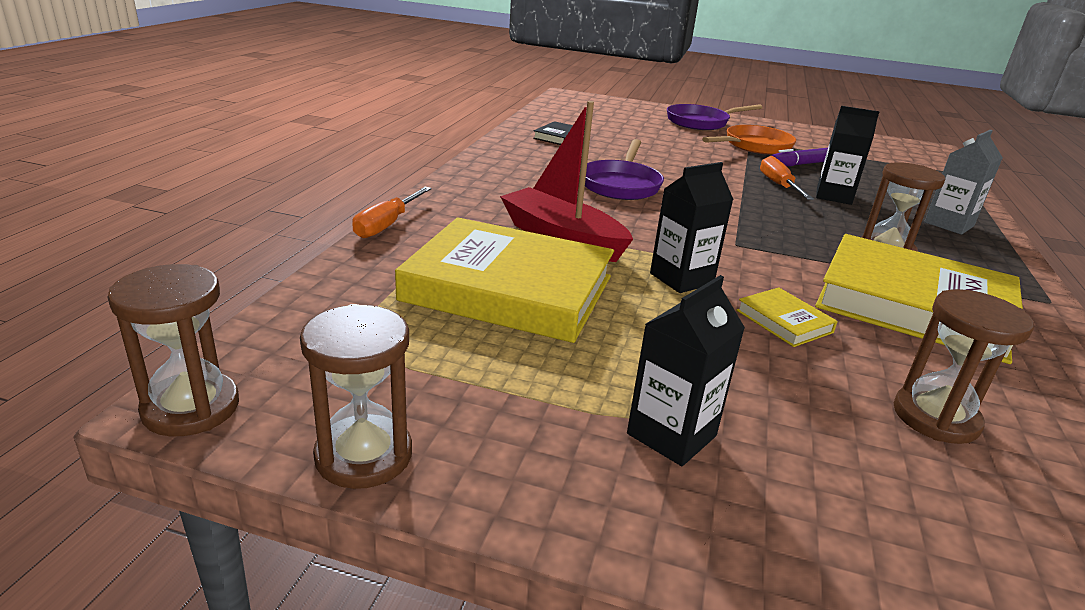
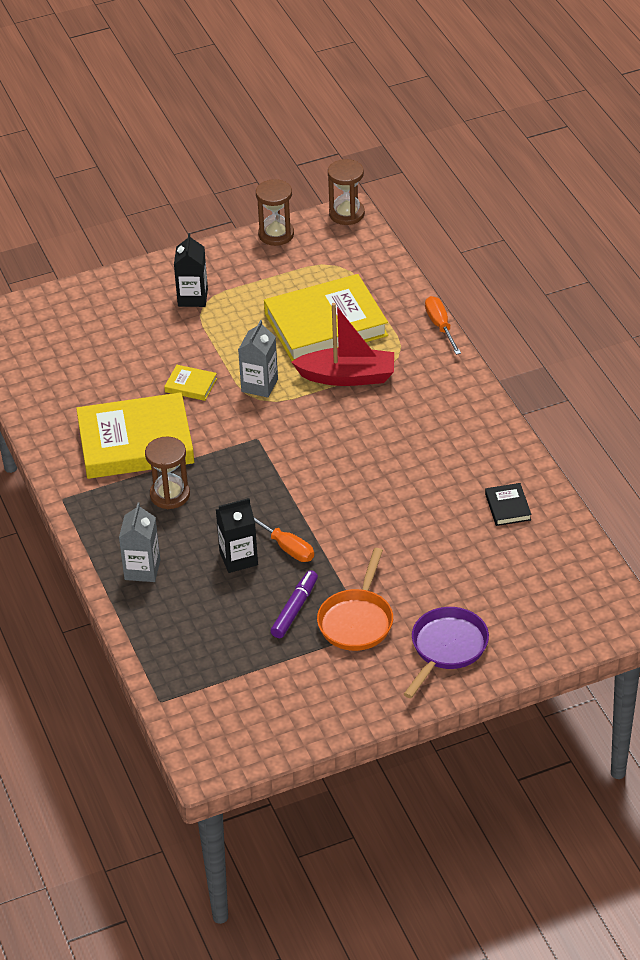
camera: 145 degrees right, 15 degrees up
purple pan [585,139,664,200] -> none
black carton [650,162,734,293] -> grey carton [238,320,278,398]
brown hourglass [894,289,1034,444] -> none

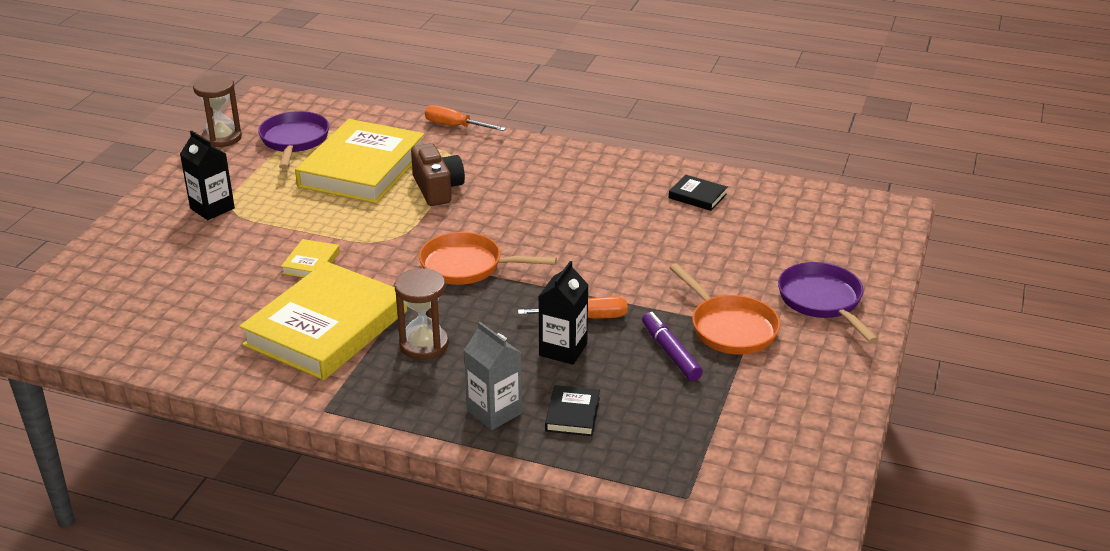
camera: 50 degrees left, 10 degrees down
yellow book [164,365,217,401] -> yellow book turned 45 degrees counterclockwise [281,239,340,278]
grey carton [238,320,278,398] -> none
red boat [291,303,394,386] -> brown camera [411,143,465,206]
brown hourglass [328,159,365,225] -> none
none -> purple pan [258,111,329,169]
none -> orange pan [419,232,557,285]
none -> black book [545,385,600,436]

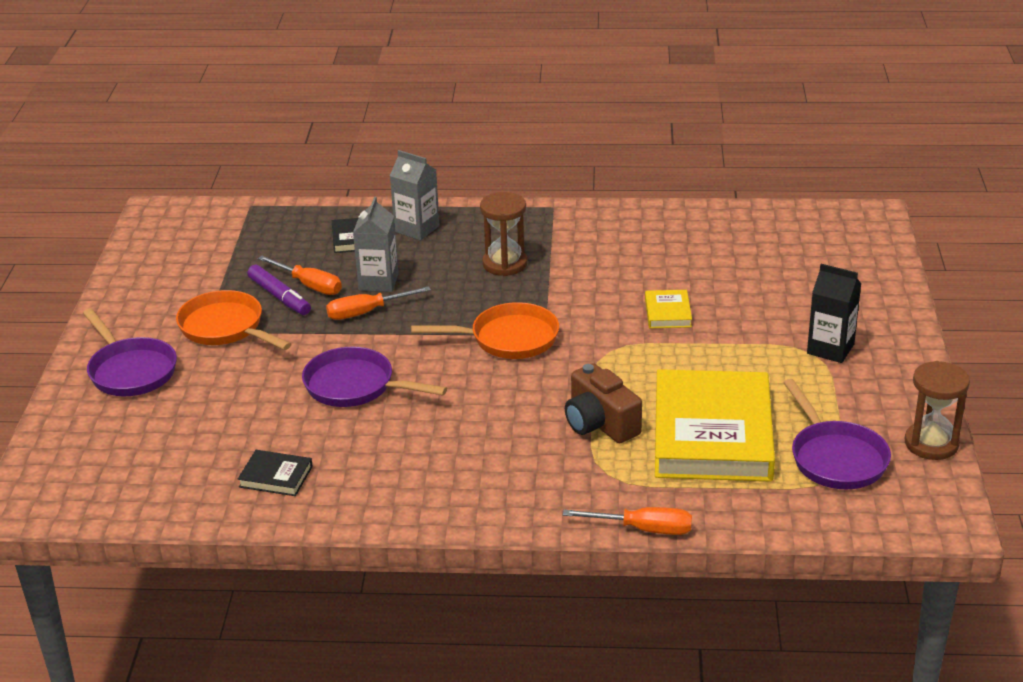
camera: 165 degrees right, 0 degrees up
yellow book [239,261,407,380] -> none
black carton [538,261,588,365] -> grey carton [353,196,399,292]
none -> orange screwdriver [258,256,342,295]
none -> purple pan [302,347,447,407]

